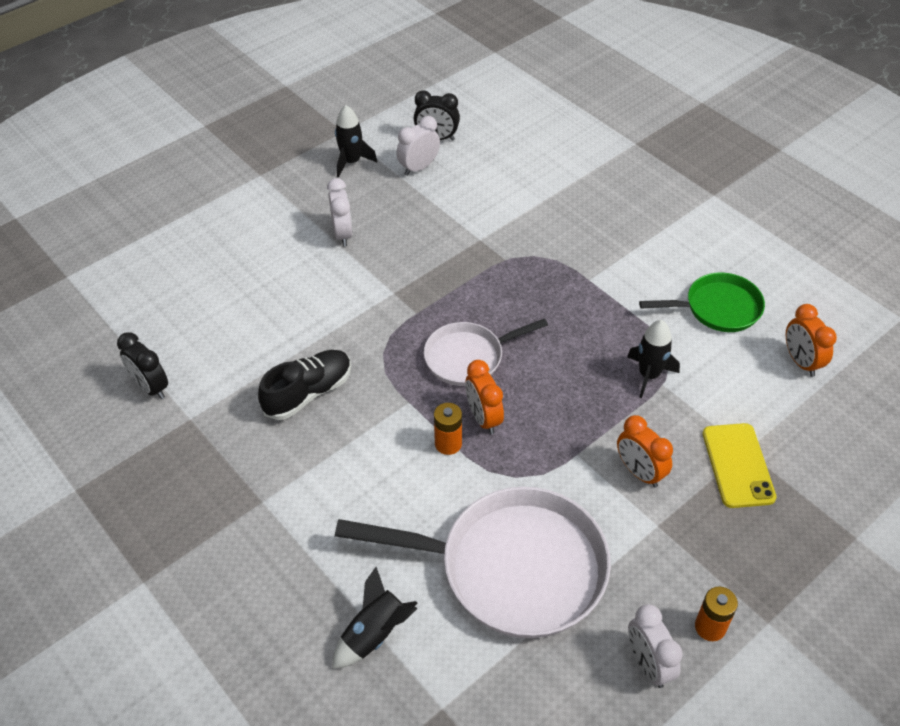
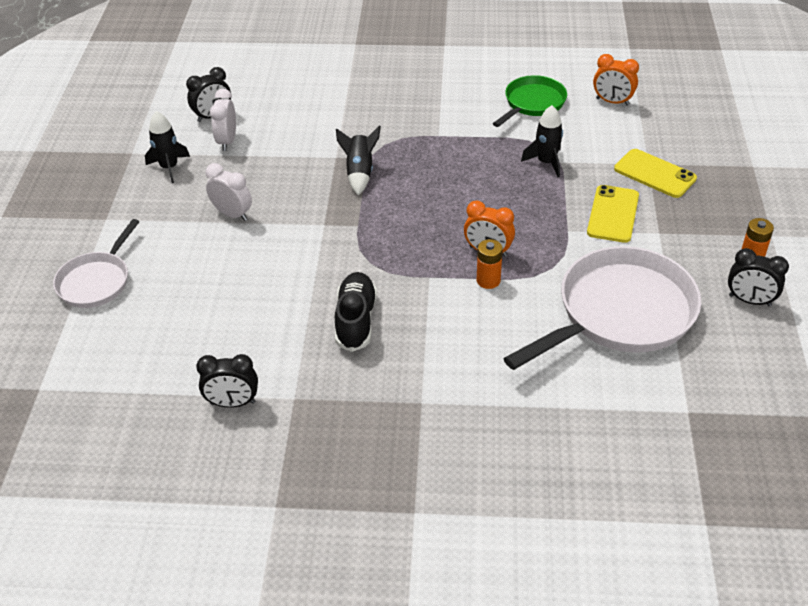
camera: 45 degrees left, 5 degrees down
black rocket [332,567,417,669] -> black rocket moved to [336,125,381,195]
white pan [424,318,548,386] -> white pan moved to [53,219,139,308]
orange clock [617,415,673,488] -> yellow phone [587,185,639,243]
white clock [628,604,683,688] -> black clock [728,248,789,307]

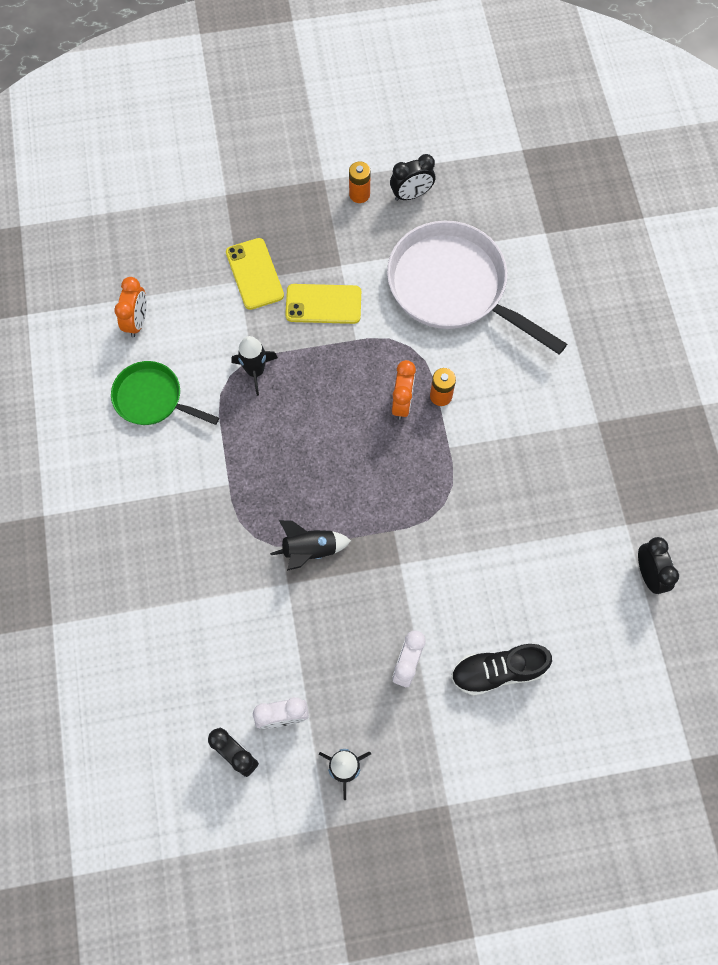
camera: 105 degrees left, 25 degrees up
white pan [53,219,139,308] -> none
black shoe [335,272,377,352] -> black shoe moved to [451,644,552,696]
yellow phone [614,149,697,198] -> yellow phone turned 45 degrees counterclockwise [226,238,284,310]
black clock [728,248,789,307] -> black clock turned 60 degrees clockwise [390,154,435,201]

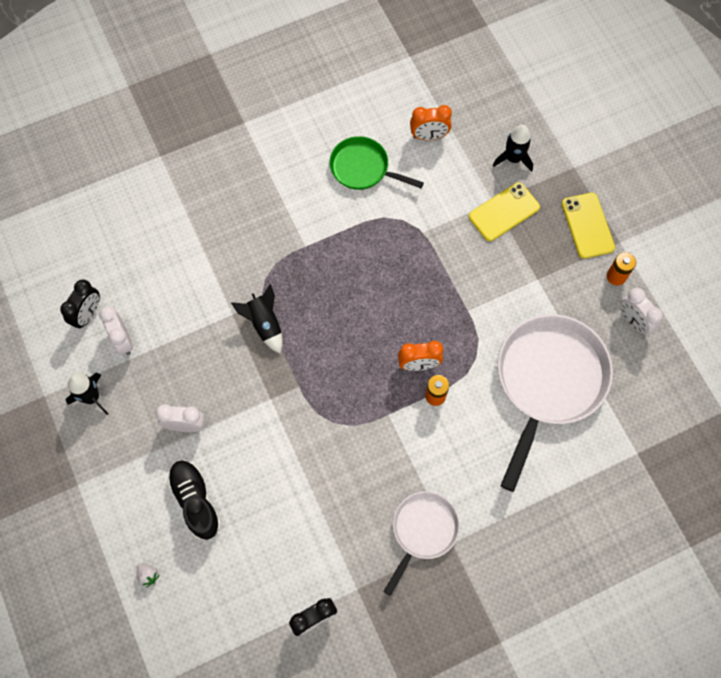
camera: 75 degrees right, 0 degrees up
green pan [111,361,219,425] -> green pan turned 75 degrees counterclockwise [330,136,424,190]
black rocket [231,336,278,396] -> black rocket moved to [493,125,533,172]
yellow phone [285,284,361,324] -> yellow phone moved to [562,193,615,259]
black clock [390,154,435,201] -> white clock [620,288,663,334]
none -> white strawberry [137,563,159,587]
none -> white pan [383,491,460,596]

